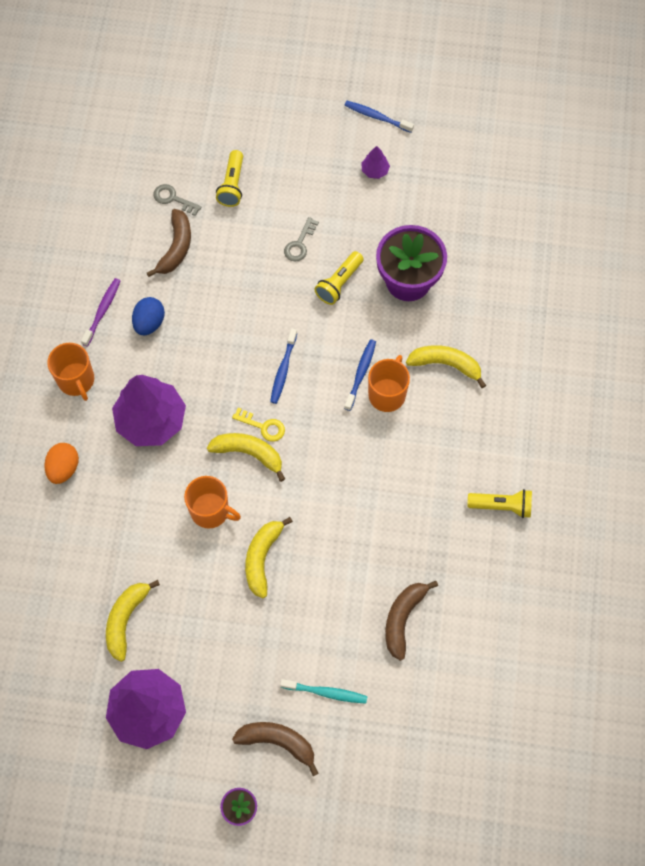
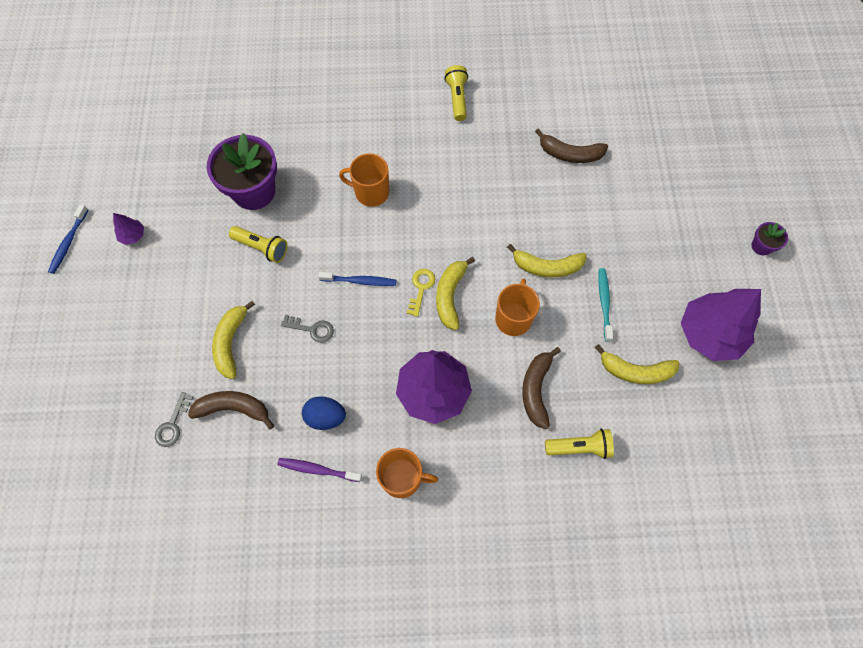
camera: 100 degrees left, 0 degrees up
orange egg [44,443,79,484] -> none
orange mug [47,343,94,401] -> orange mug turned 45 degrees clockwise [376,448,438,498]
yellow flashlight [216,150,243,207] -> yellow flashlight moved to [545,429,614,459]
brown banana [232,722,319,776] -> brown banana moved to [522,347,561,429]
turquoise toothbrush [280,679,367,704] -> turquoise toothbrush moved to [598,268,613,342]
grey key [284,217,319,262] -> grey key moved to [281,315,334,343]
blue toothbrush [344,339,376,411] -> none
yellow banana [406,345,486,388] -> yellow banana moved to [212,301,255,379]

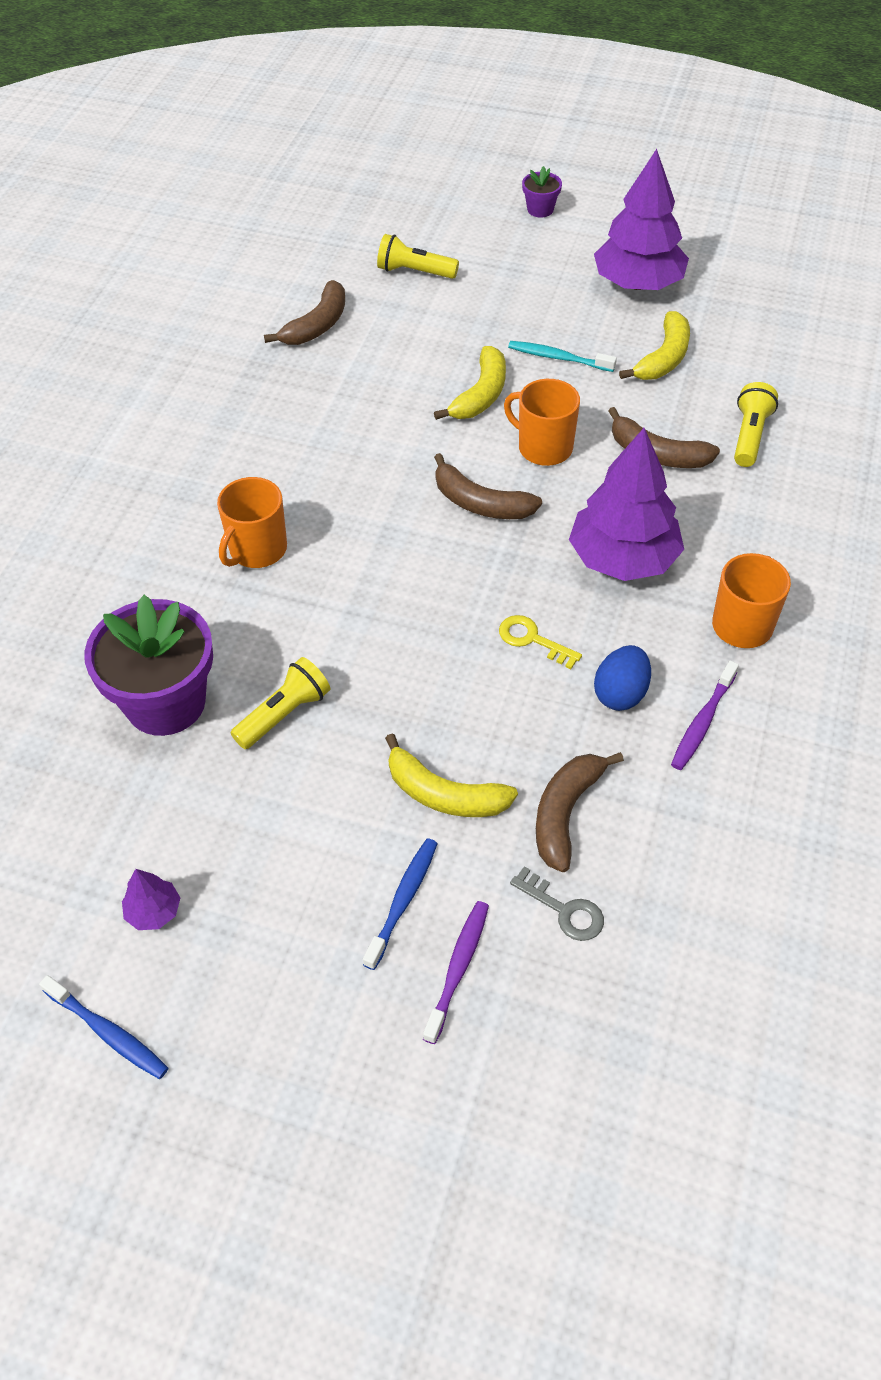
camera: 70 degrees left, 15 degrees down
grey key [281,315,334,343] -> none
blue toothbrush [318,272,396,286] -> blue toothbrush moved to [363,838,438,970]
yellow key [406,269,435,317] -> yellow key moved to [499,615,582,669]
yellow banana [436,257,475,330] -> brown banana [434,453,542,519]
yellow flashlight [444,65,468,121] -> yellow flashlight moved to [377,234,459,279]
none -> purple toothbrush [423,901,489,1044]

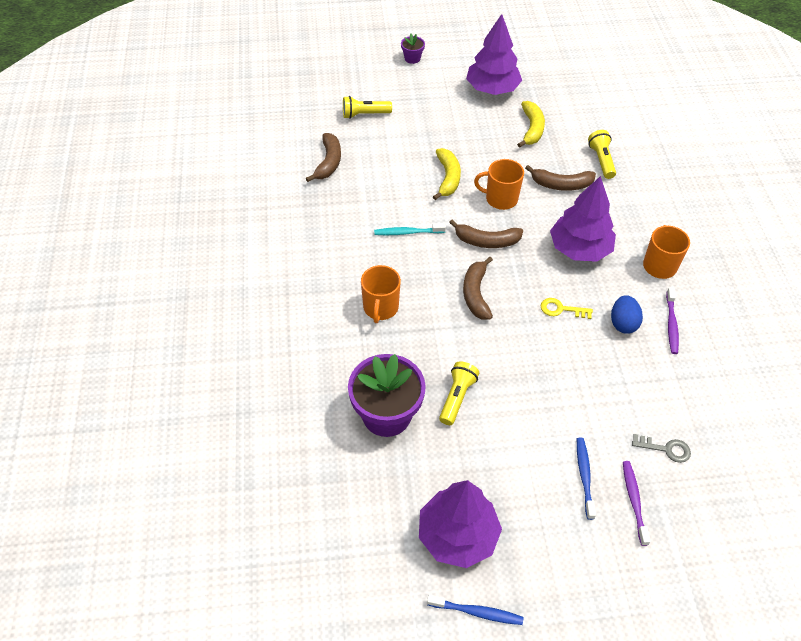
camera: 25 degrees left, 0 degrees up
purple tree [122,869,180,930] -> purple tree [419,480,502,568], size x2.35
yellow banana [385,733,518,817] -> none
turquoise toothbrush [508,341,617,372] -> turquoise toothbrush moved to [374,223,446,235]
brown banana [536,752,624,872] -> brown banana moved to [463,257,493,320]

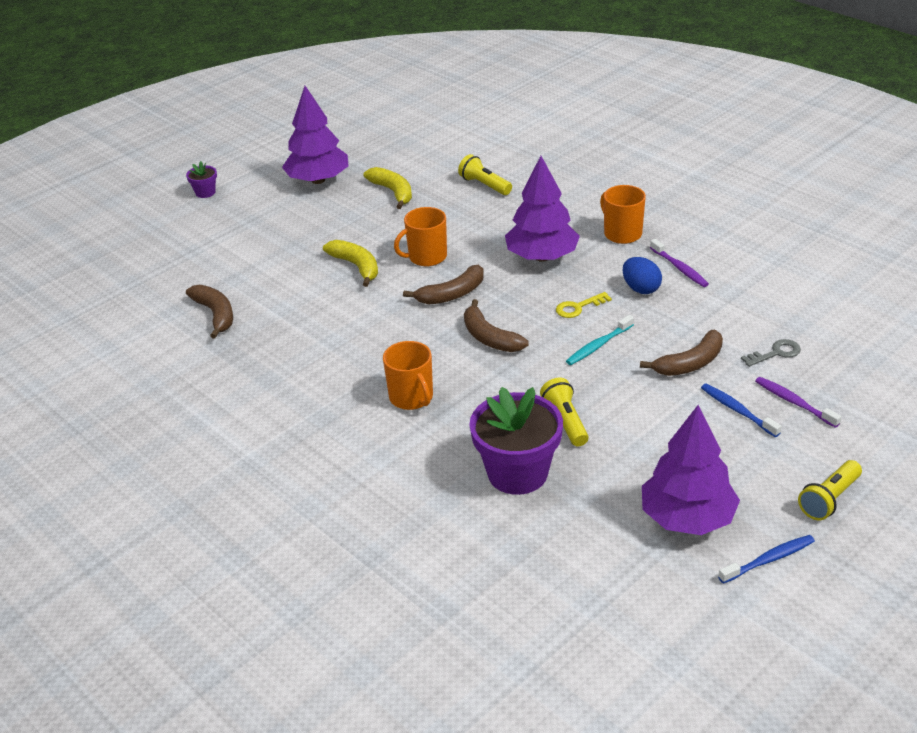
camera: 35 degrees left, 15 degrees down
yellow flashlight [343,96,392,119] -> yellow flashlight moved to [798,460,862,520]
turquoise toothbrush [374,223,446,235] -> turquoise toothbrush moved to [566,315,634,365]
brown banana [525,165,596,191] -> brown banana moved to [640,330,723,376]

